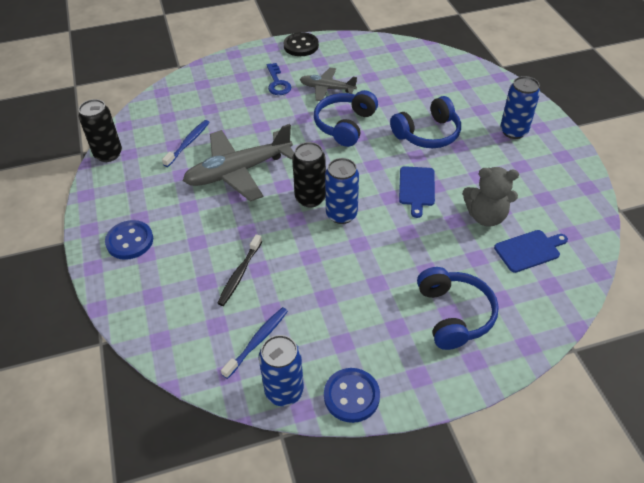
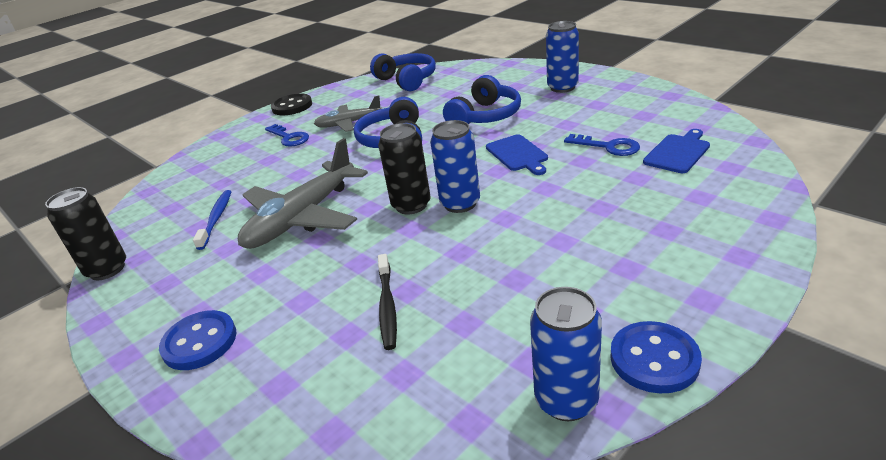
camera: 25 degrees left, 15 degrees down
blue toothbrush [221,307,288,379] -> none
blue headphones [417,267,499,350] -> blue headphones moved to [370,53,436,91]
grey teddy bear [463,167,519,227] -> blue key [564,134,640,156]

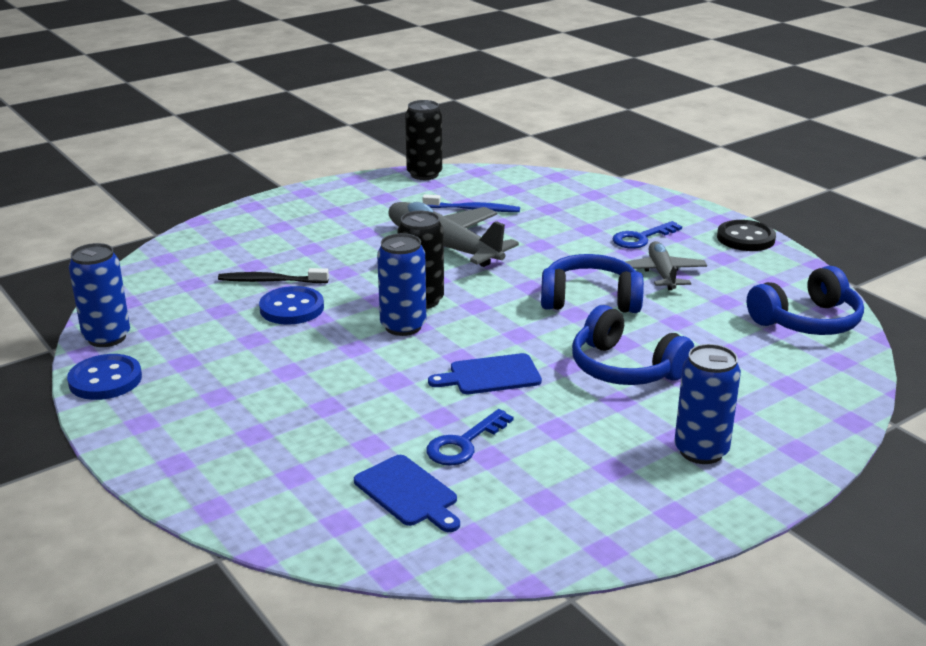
camera: 95 degrees right, 5 degrees down
blue button [159,310,237,370] -> blue button moved to [259,286,324,324]

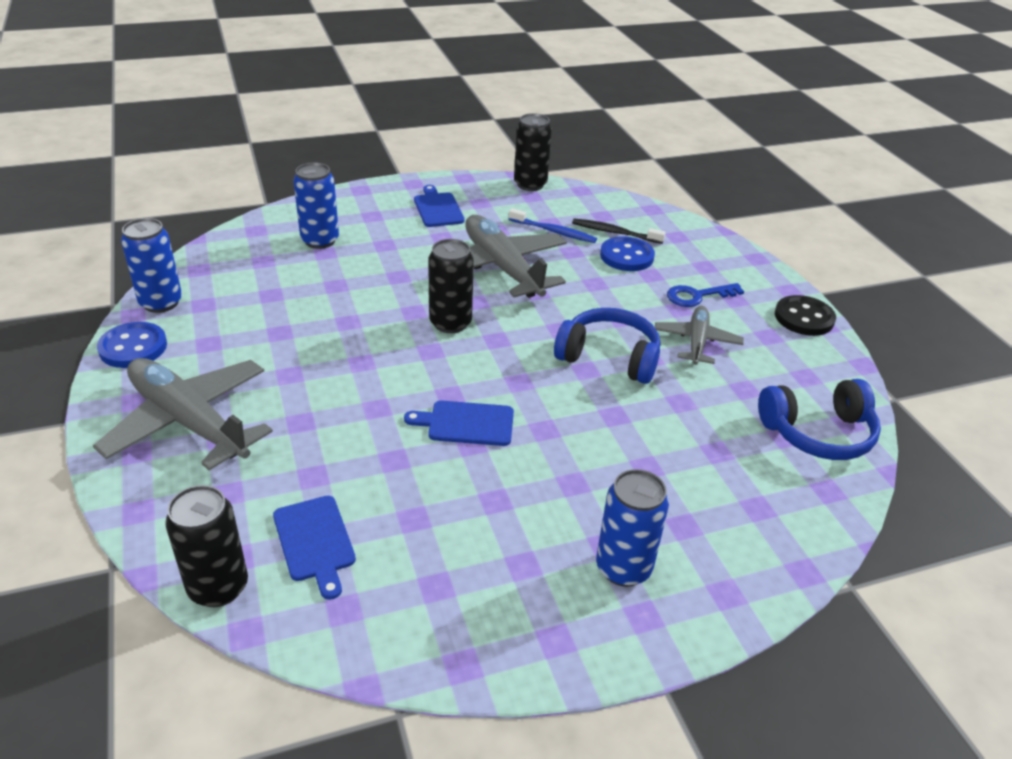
camera: 15 degrees right, 10 degrees up
black toothbrush [218,268,329,283] -> black toothbrush moved to [572,218,665,244]
blue button [259,286,324,324] -> blue button moved to [600,236,655,271]
blue can [377,233,426,336] -> blue can moved to [293,163,339,249]
blue key [426,409,514,466] -> none
blue headphones [572,305,694,385] -> none
none -> grey plane [93,358,273,470]
none -> black can [165,485,248,607]
none -> blue cutting board [414,185,465,227]

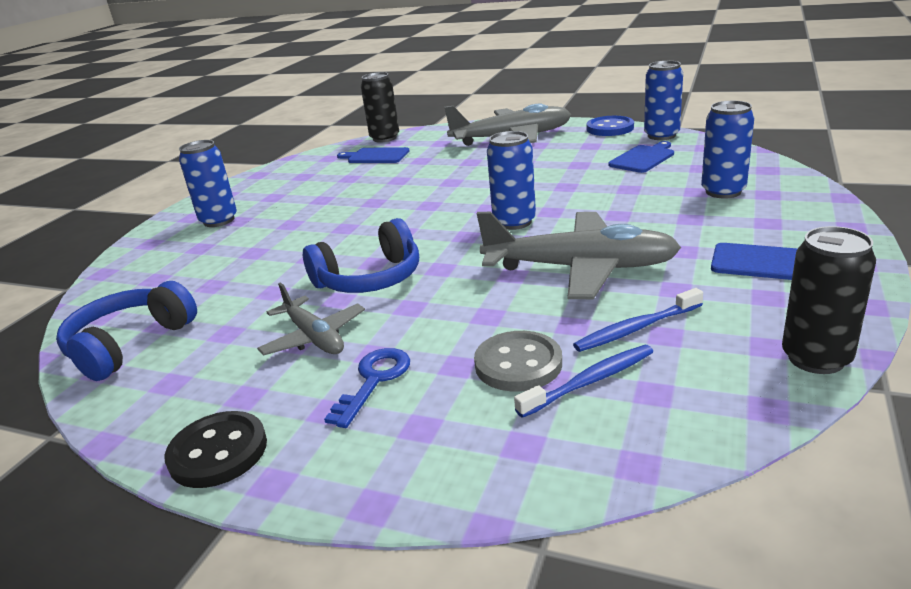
camera: 135 degrees right, 10 degrees down
blue cutting board [404,400,514,446] -> blue cutting board moved to [608,141,674,173]
black can [428,239,474,333] -> blue can [487,131,536,230]
black toothbrush [572,218,665,244] -> blue toothbrush [514,345,653,418]
blue button [600,236,655,271] -> grey button [474,331,562,391]

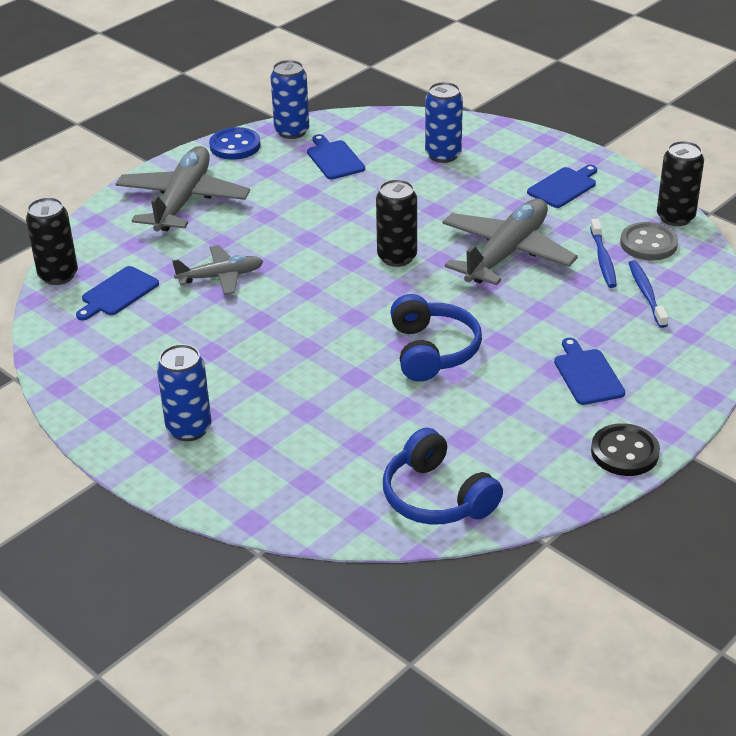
camera: 70 degrees left, 10 degrees up
grey plane [257,282,365,356] -> grey plane moved to [172,245,263,295]
blue key [324,348,410,428] -> blue cutting board [554,338,625,405]
grey button [474,331,562,391] -> grey button moved to [620,222,678,260]
blue can [487,131,536,230] -> black can [376,179,417,267]

